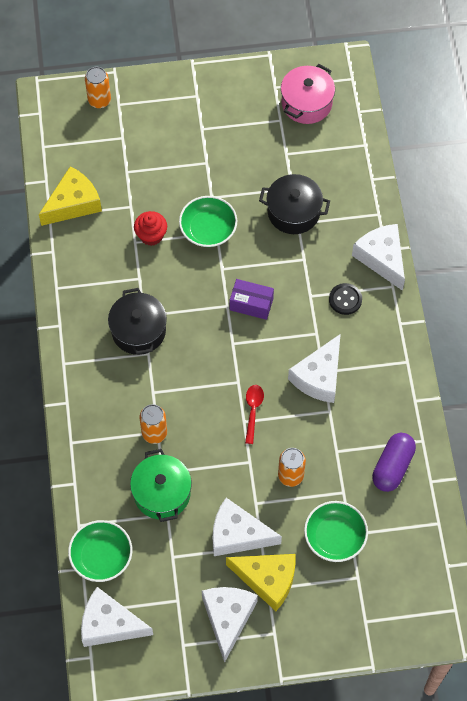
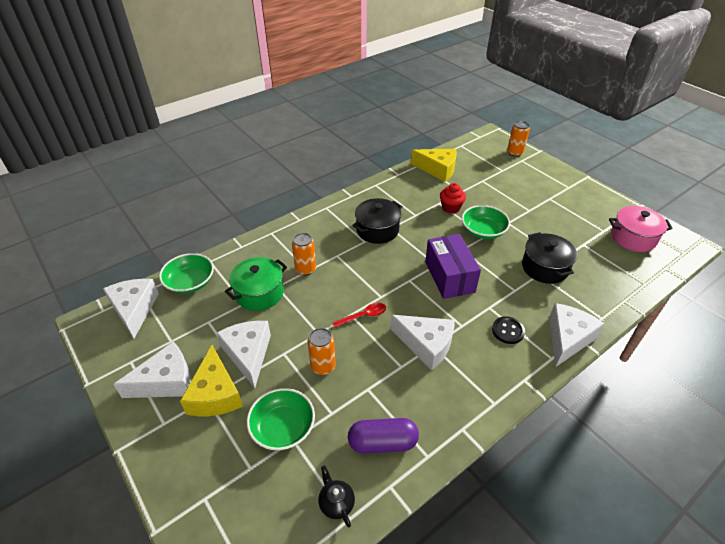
camera: 60 degrees right, 20 degrees down
purple box [230,279,274,320] -> purple box [425,234,481,299], size x1.57
white cheese [288,334,341,403] -> white cheese turned 150 degrees counterclockwise [391,315,455,370]
none -> black teapot [318,465,355,527]

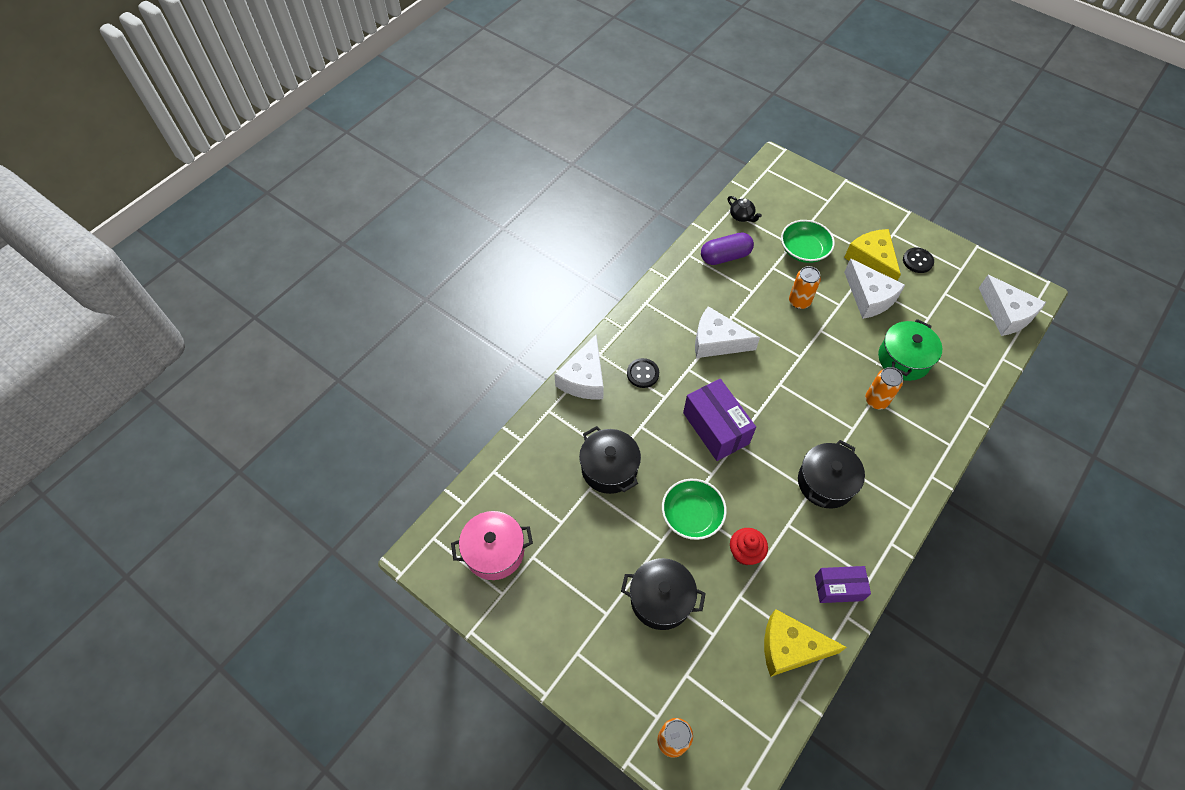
camera: 165 degrees right, 15 degrees up
white cheese [113,342,191,398] -> black button [903,248,934,273]
green bowl [159,253,214,294] -> none
red spoon [332,303,386,328] -> none
none -> black pot [621,558,706,630]
none -> purple box [815,566,871,603]

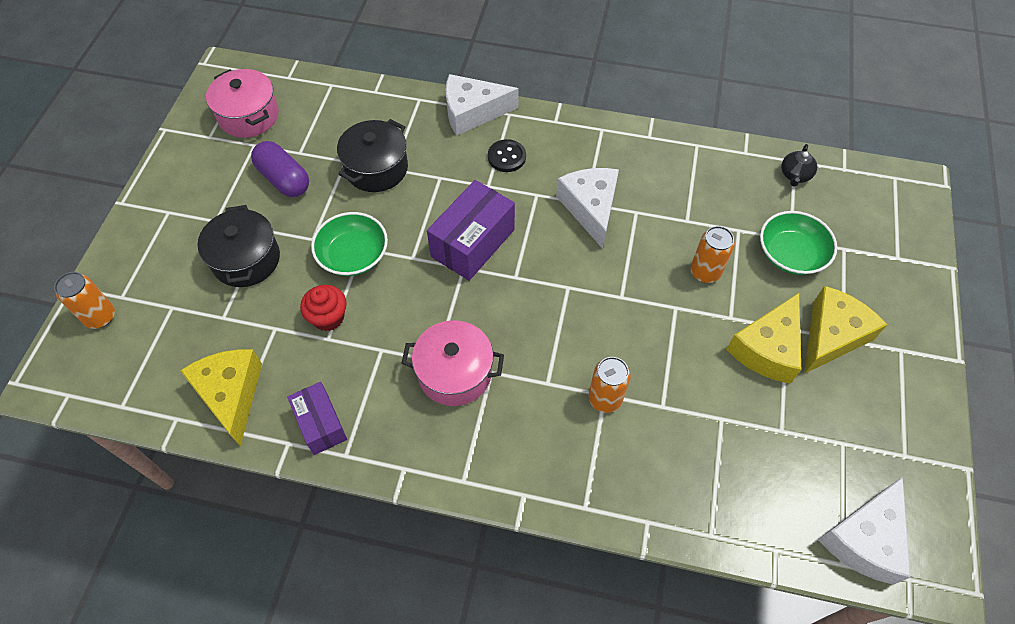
camera: 65 degrees right, 0 degrees up
purple capsule [701,233,754,265] -> purple capsule moved to [251,141,309,197]
black pot [798,440,865,509] -> pink pot [402,320,504,406]
white cheese [844,258,905,319] -> yellow cheese [726,293,801,384]
green pot [878,319,942,381] -> none
black button [903,248,934,273] -> none

